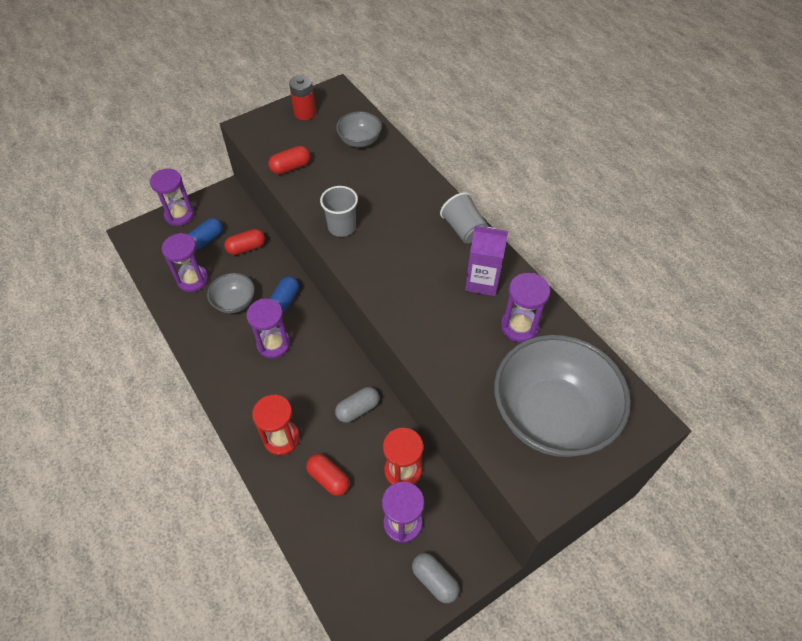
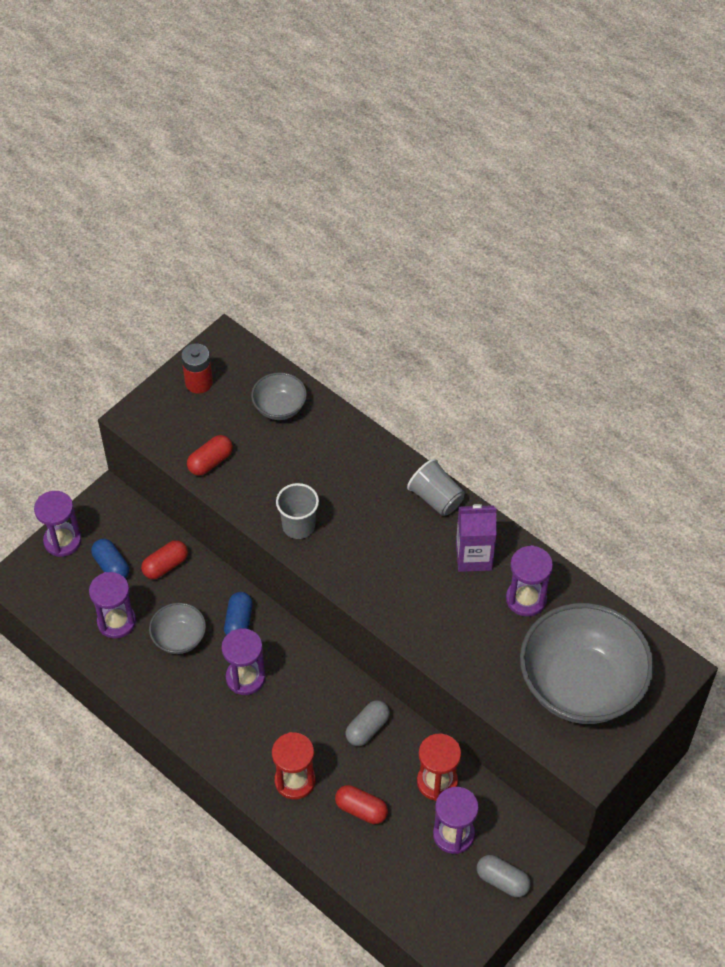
camera: 15 degrees left, 0 degrees up
blue capsule [188,218,223,250] -> blue capsule turned 60 degrees counterclockwise [91,539,129,579]

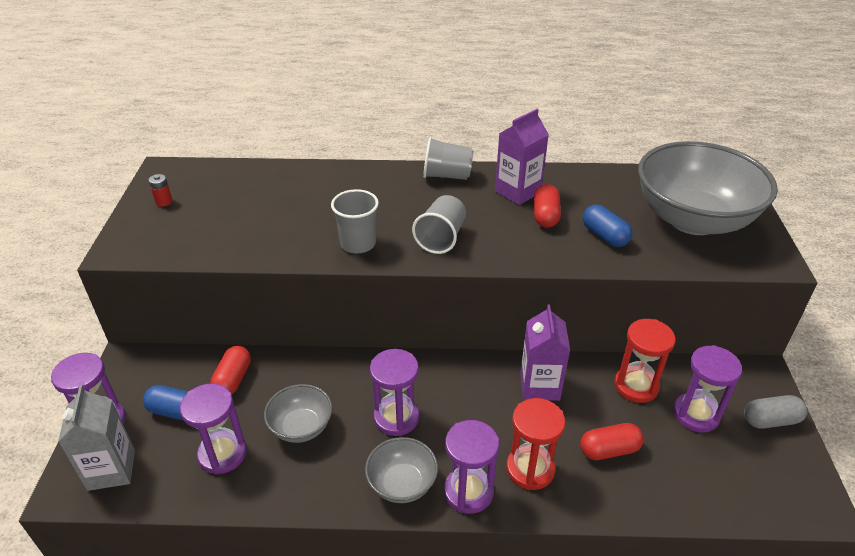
camera: 40 degrees left, 15 degrees down
red battery [181,344,213,394] -> red battery [148,174,173,207], size x0.57
red capsule [187,435,233,476] -> red capsule moved to [534,184,561,228]
blue capsule [224,592,253,635] -> blue capsule moved to [583,205,632,247]
grey bowl [251,372,307,420] -> grey bowl moved to [365,437,438,503]
grey capsule [345,700,390,746] -> purple carton [520,304,570,401]
purple hourglass [506,545,553,617] -> purple hourglass moved to [444,420,499,514]
none -> grey carton [58,385,135,491]
none -> grey cup [412,195,466,254]

